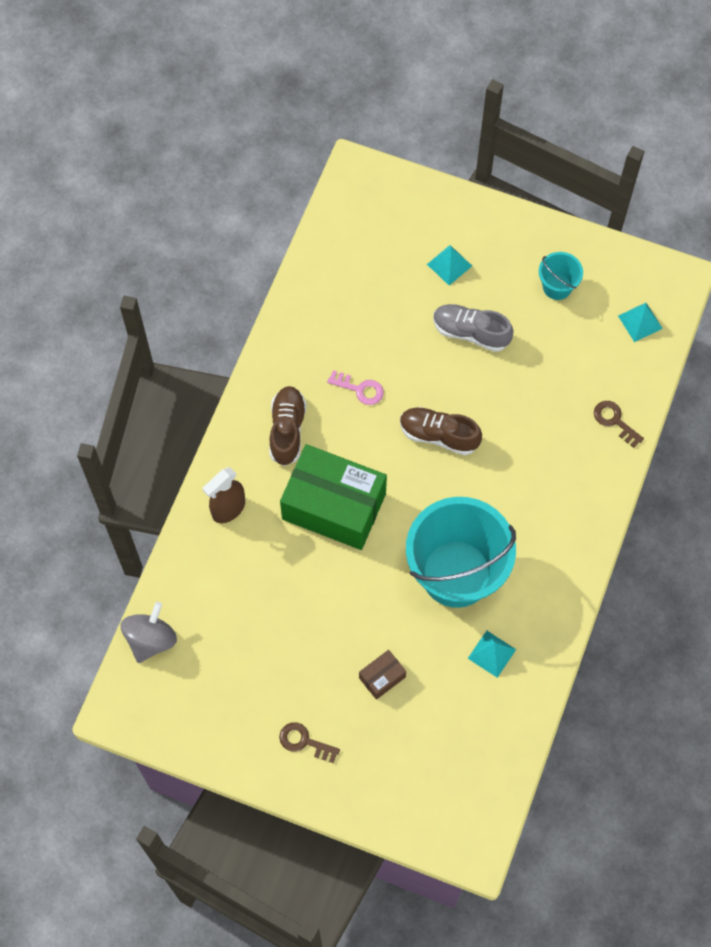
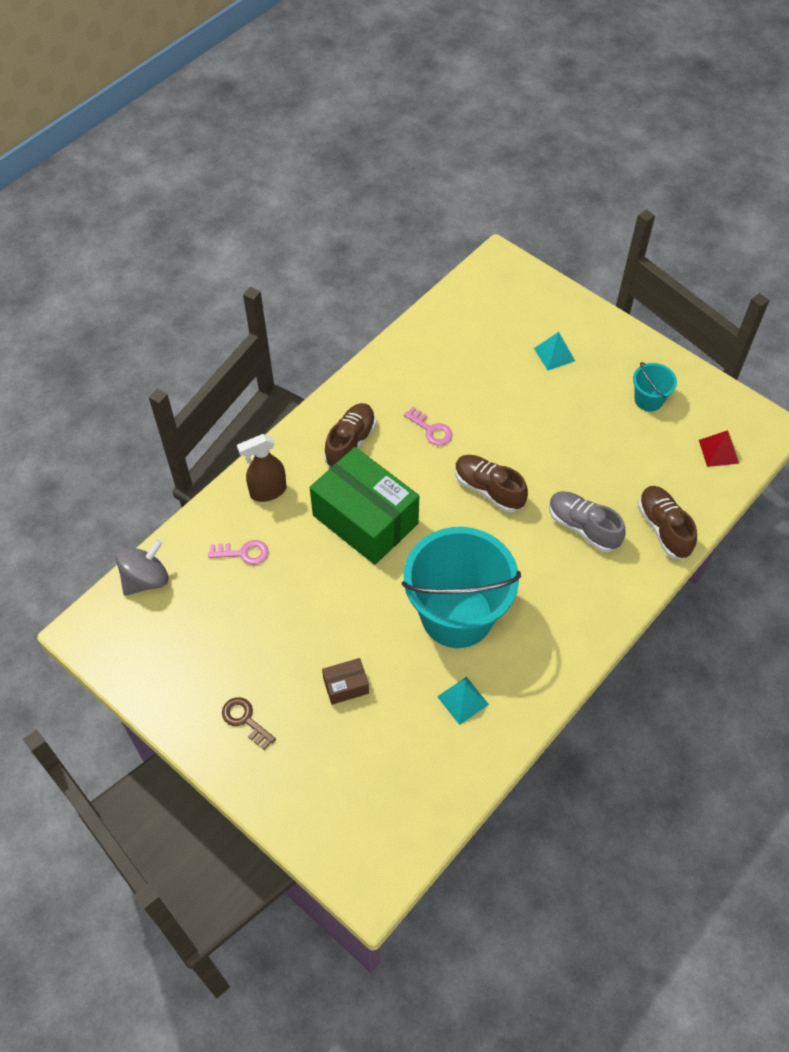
camera: 20 degrees right, 10 degrees down
grey shoe [433,304,514,352] -> grey shoe moved to [549,491,626,552]
brown key [594,401,644,448] -> brown shoe [638,486,697,559]
turquoise pyramid [618,303,663,342] -> red pyramid [699,430,739,467]
none -> pink key [208,540,269,565]

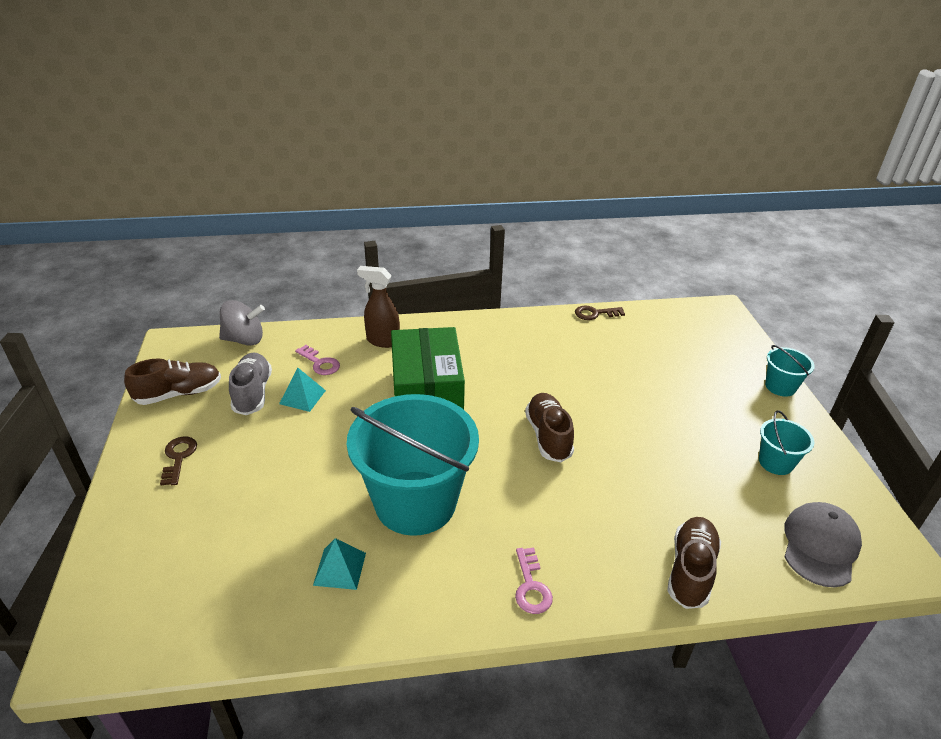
camera: 40 degrees right, 20 degrees down
brown box [322,658,369,705] -> none
brown shoe [324,403,376,467] -> brown shoe moved to [124,359,221,405]
pink key [404,407,452,446] -> pink key moved to [515,548,553,614]
turquoise pyramid [534,332,575,370] -> turquoise pyramid moved to [279,368,326,412]
grey shoe [549,491,626,552] -> grey shoe moved to [229,353,272,415]
red pyramid [699,430,739,467] -> grey cap [784,502,862,587]
none -> brown key [575,306,625,320]
none -> turquoise bucket [765,345,815,397]

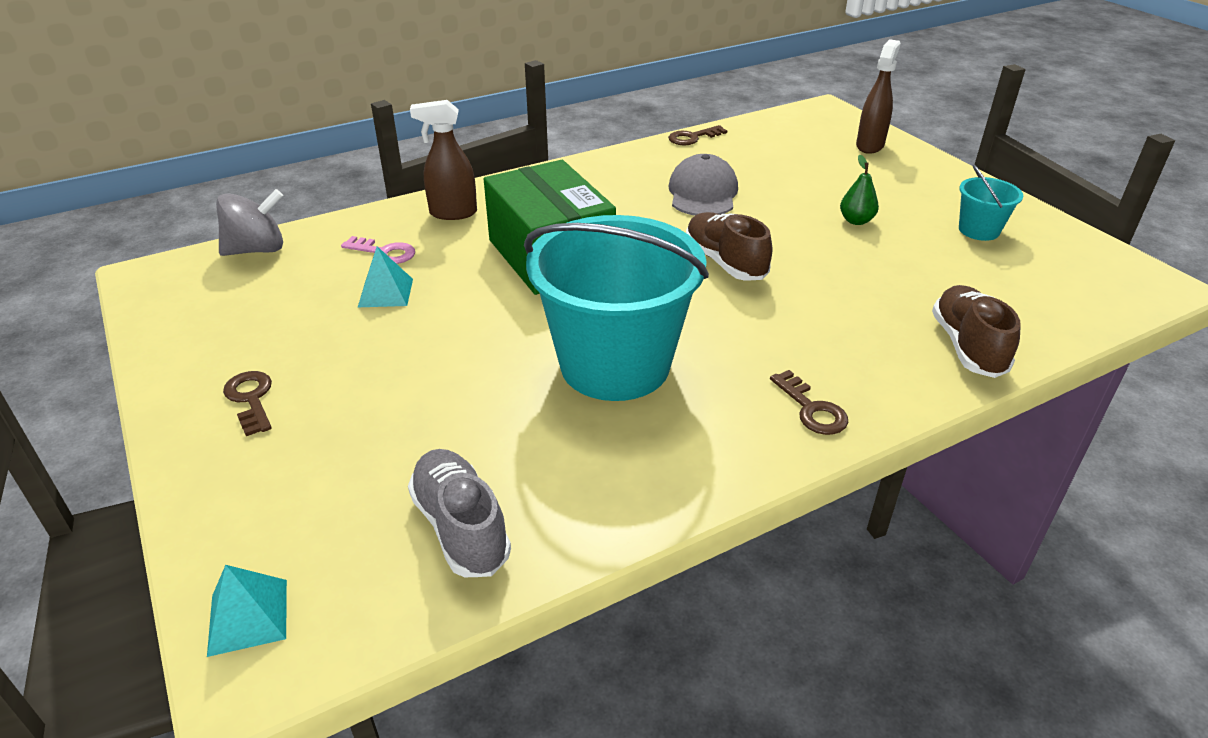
camera: 20 degrees left, 0 degrees up
brown shoe [124,359,221,405] -> none
grey shoe [229,353,272,415] -> grey shoe moved to [408,449,511,577]
turquoise pyramid [313,538,366,590] -> turquoise pyramid moved to [207,565,287,657]
pink key [515,548,553,614] -> brown key [770,370,848,435]
turquoise bucket [765,345,815,397] -> none
grey cap [784,502,862,587] -> grey cap moved to [668,154,738,216]
none -> green pear [840,155,879,225]
none -> brown spray bottle [856,39,901,154]

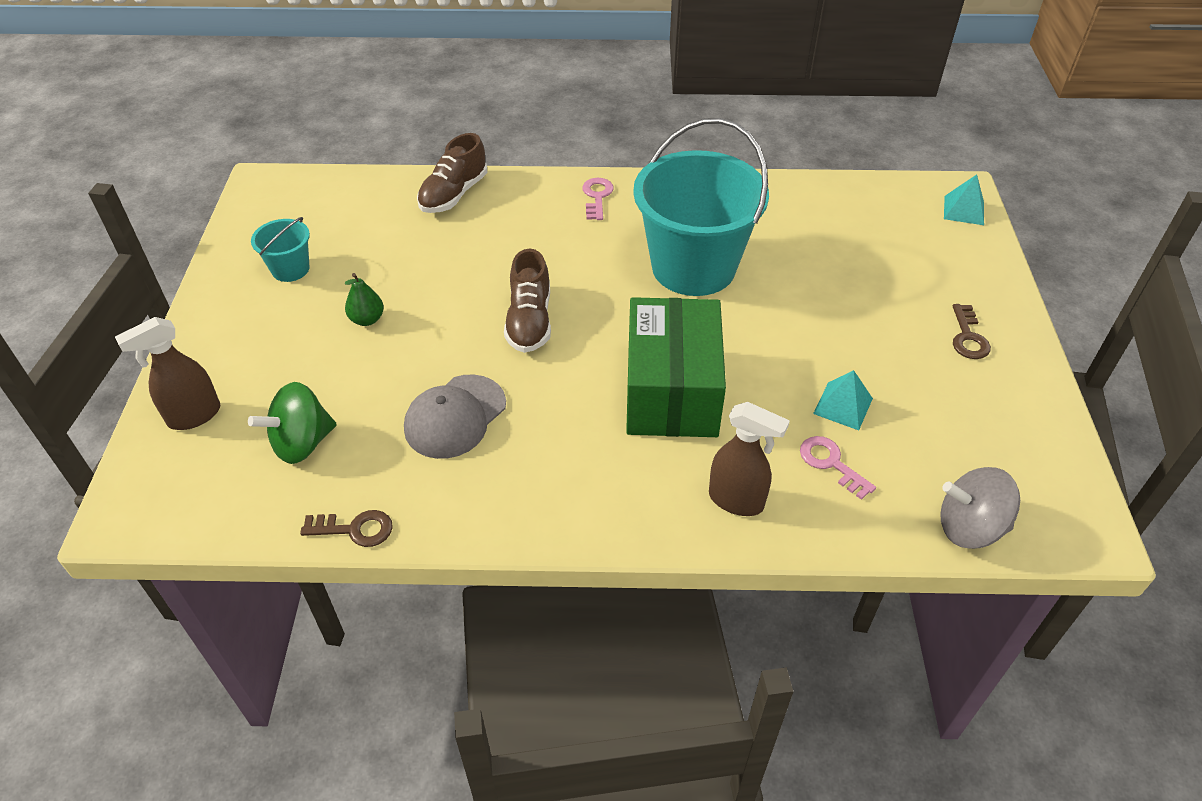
camera: 150 degrees left, 10 degrees up
grey shoe [408,449,511,577] -> none
brown key [770,370,848,435] -> pink key [582,178,614,220]
none -> green spinning top [248,382,337,464]

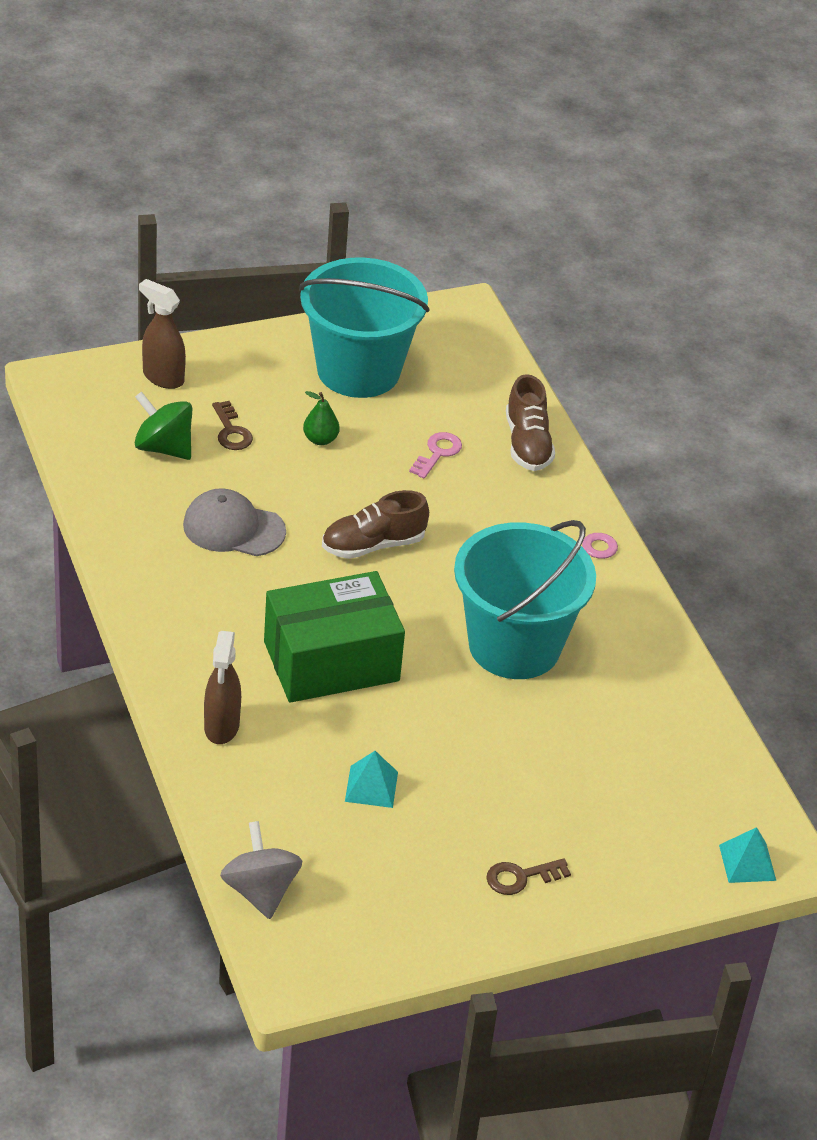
camera: 65 degrees right, 5 degrees down
turquoise bucket [251,217,310,282] -> turquoise bucket [299,257,429,398], size x2.27
brown key [300,510,393,547] -> brown key moved to [212,401,253,450]
brown shoe [417,133,487,213] -> brown shoe turned 105 degrees counterclockwise [506,374,555,471]
pink key [800,436,876,500] -> pink key moved to [409,432,462,479]

